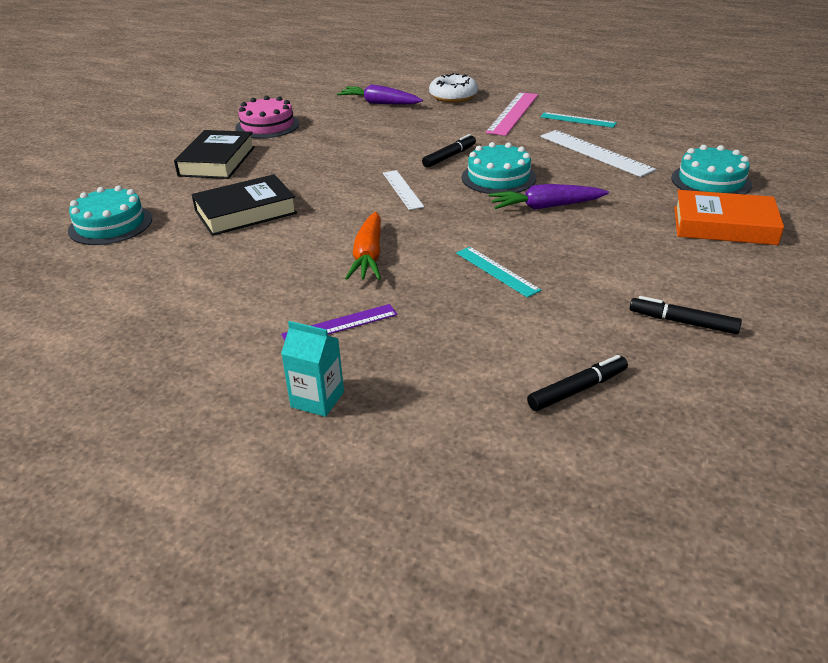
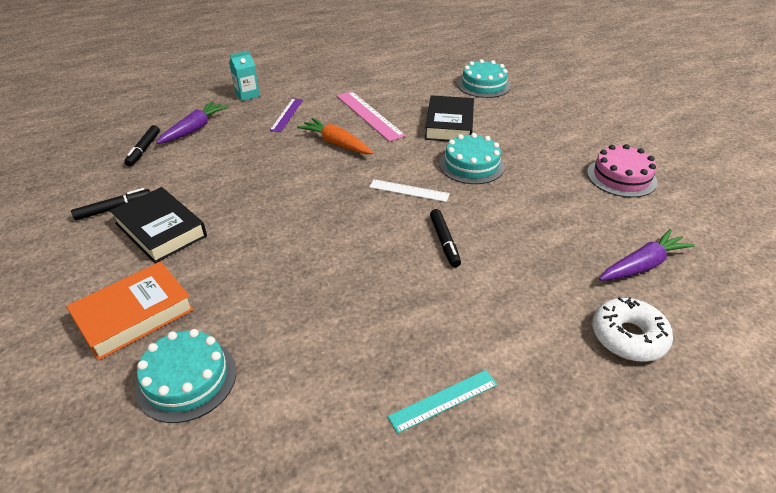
camera: 125 degrees right, 5 degrees up
black book [174,130,255,179] -> black book moved to [110,187,207,263]
turquoise ruler [456,247,541,298] -> none
turquoise cake [462,142,536,194] -> turquoise cake moved to [439,133,505,184]
pink ruler [486,92,538,136] -> pink ruler moved to [337,91,406,142]
purple carrot [489,184,609,210] -> purple carrot moved to [156,101,229,144]
white ruler [540,130,656,177] -> none

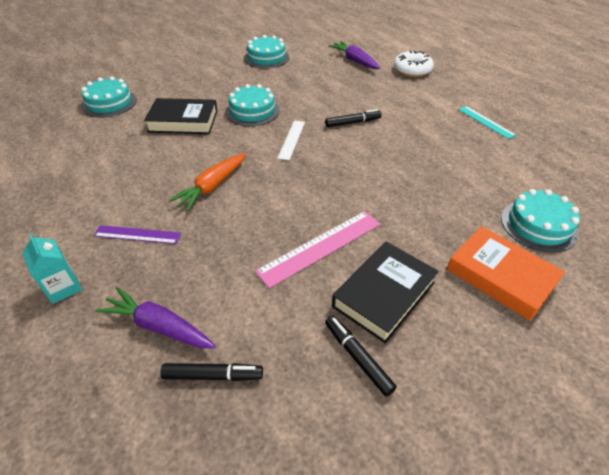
camera: 95 degrees left, 5 degrees up
pink ruler [337,91,406,142] -> pink ruler moved to [255,211,380,288]
pink cake [587,144,657,198] -> turquoise cake [244,35,289,68]

